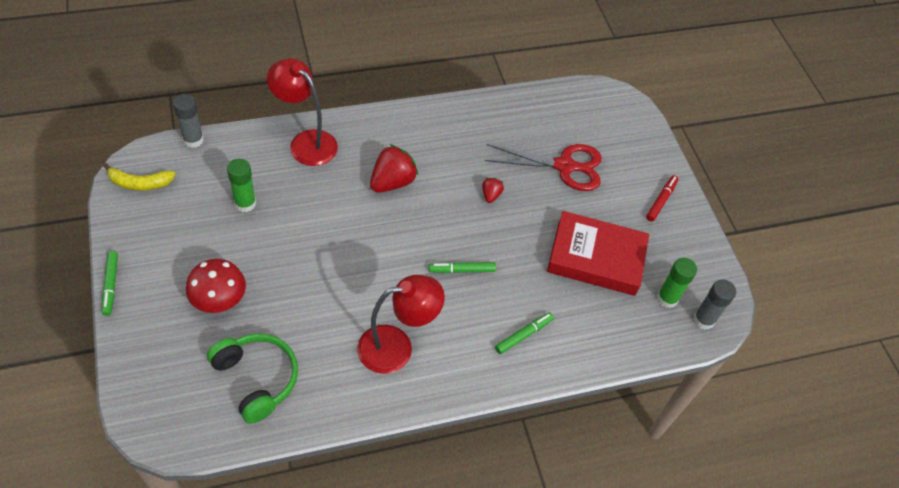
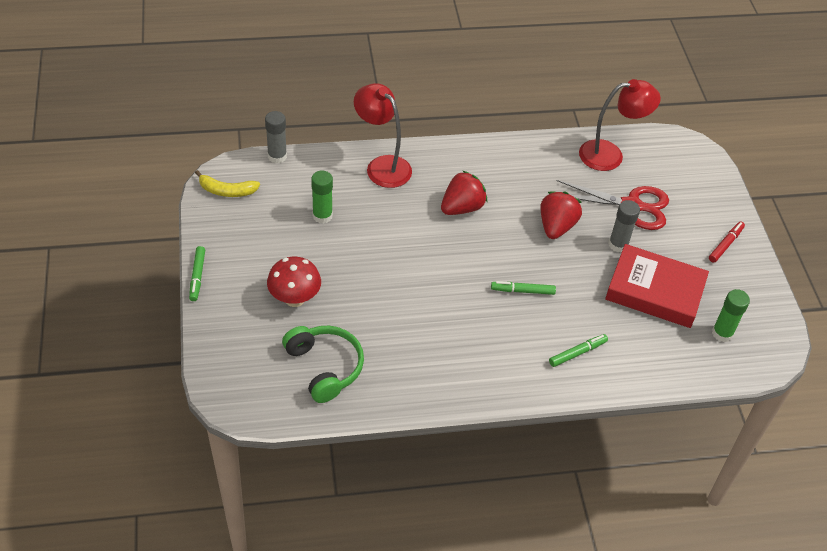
camera: 10 degrees right, 5 degrees down
red lamp [357,275,445,374] -> red lamp moved to [579,79,661,171]
red strawberry [482,178,504,203] -> red strawberry [540,191,582,239], size x1.96
grey glue stick [693,280,736,330] -> grey glue stick moved to [609,200,640,253]

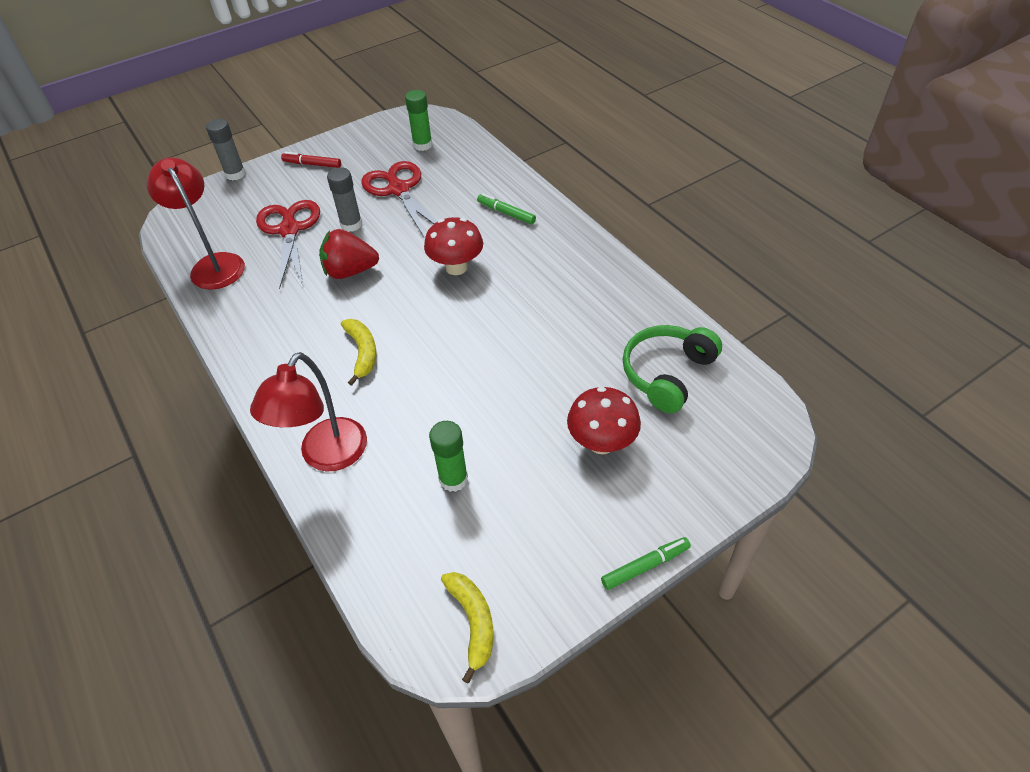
camera: 110 degrees left, 0 degrees up
grey glue stick [265,111,287,164] -> grey glue stick moved to [206,119,246,181]
red strawberry [441,170,487,215] -> yellow banana [341,319,376,386]
green marker [491,281,556,295] -> red mushroom [424,217,483,275]
red book [605,244,709,328] -> red scissors [362,161,436,237]

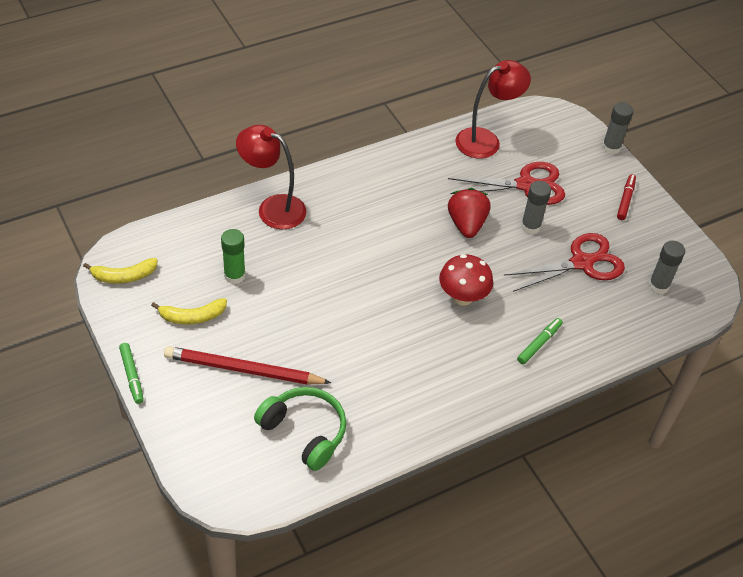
camera: 90 degrees right, 0 degrees up
yellow banana [341,319,376,386] -> yellow banana moved to [151,298,227,324]
green glue stick [405,90,433,151] -> grey glue stick [649,241,685,294]
red mushroom [567,387,641,454] -> red pencil [164,346,331,384]

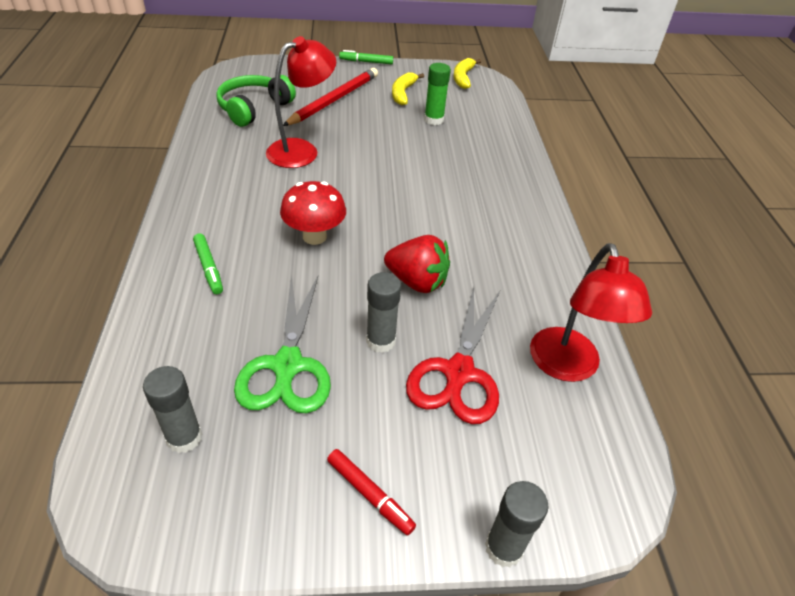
camera: 115 degrees right, 5 degrees down
red lamp [236,125,306,230] -> red lamp moved to [266,36,336,168]
green headphones [254,387,346,471] -> green headphones turned 150 degrees clockwise [216,75,296,127]
red scissors [504,233,625,292] -> green scissors [234,275,331,414]

